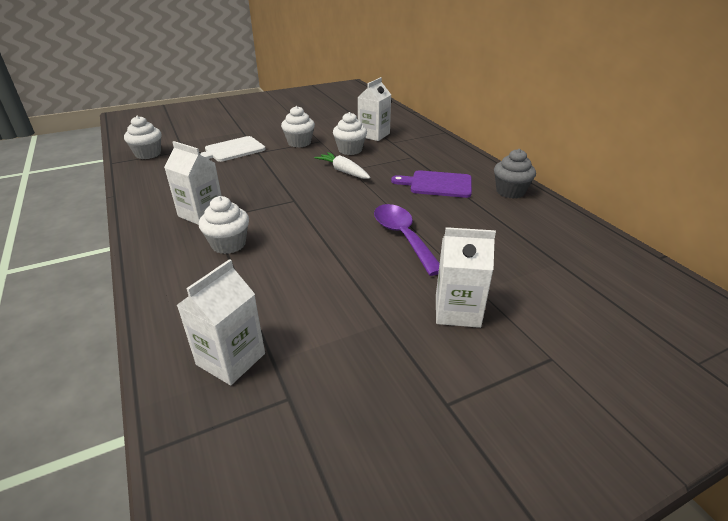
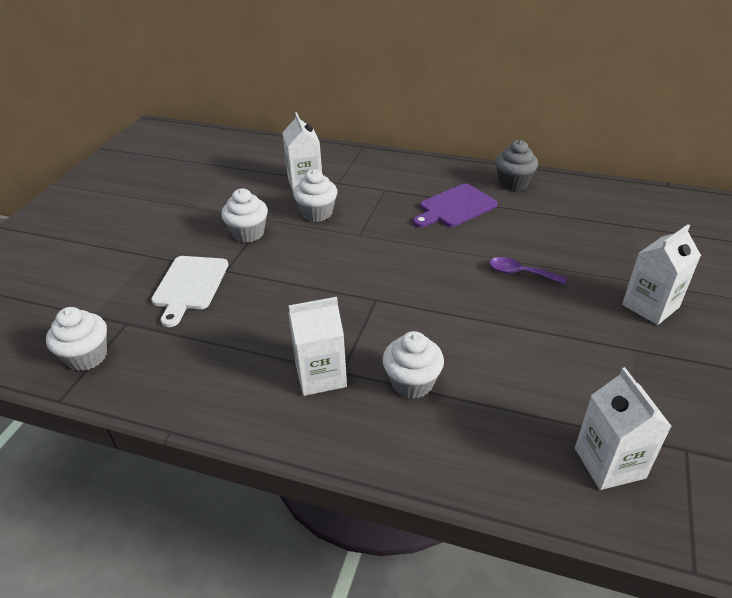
camera: 45 degrees left, 5 degrees up
white carrot [314,152,370,179] -> none
purple spoon [374,204,440,276] -> purple spoon [489,257,567,284], size x0.60

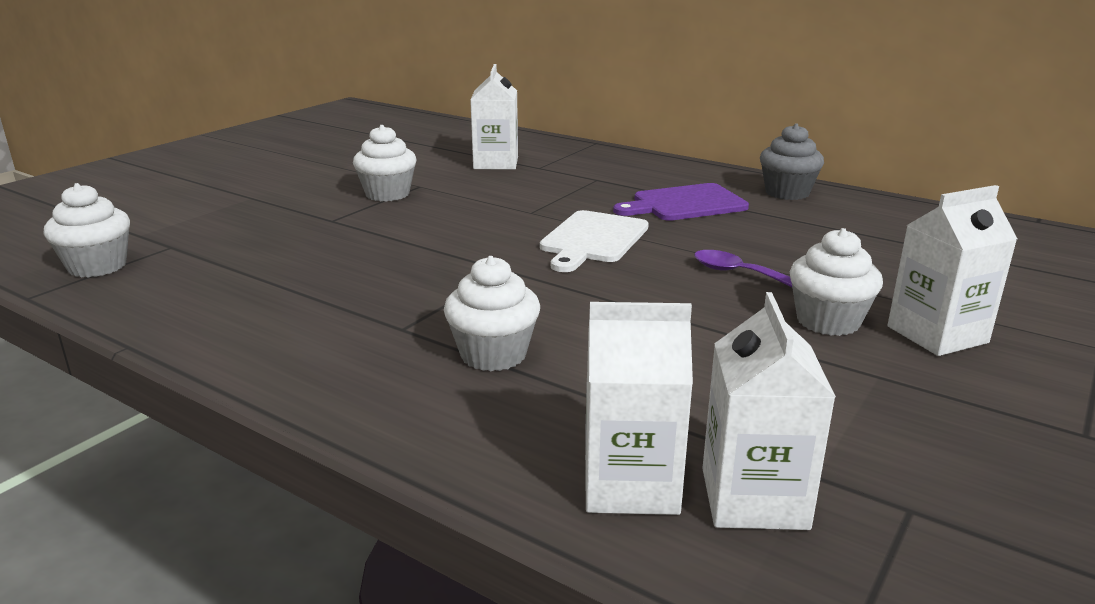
camera: 15 degrees right, 15 degrees down
white cutting board [151,256,229,327] -> white cutting board moved to [540,210,649,272]
white carton [288,297,347,396] -> white carton moved to [585,302,693,515]
white cupcake [293,169,337,222] -> white cupcake moved to [789,228,883,336]

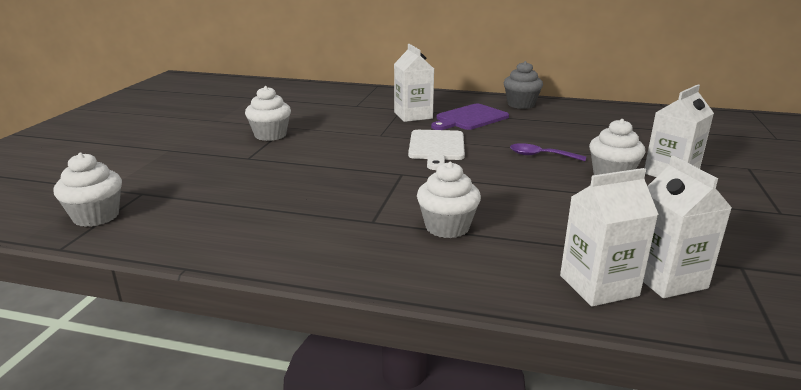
camera: 20 degrees left, 0 degrees up
white carton [470,64,518,170] -> white carton moved to [394,44,434,122]

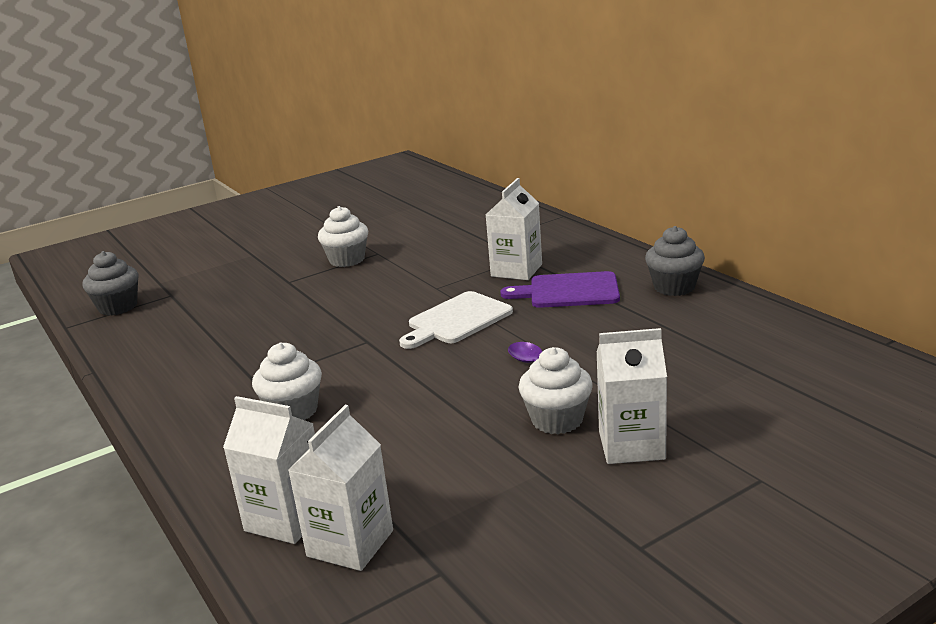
camera: 45 degrees right, 0 degrees up
white cupcake [53,153,122,227] -> grey cupcake [82,251,138,316]

